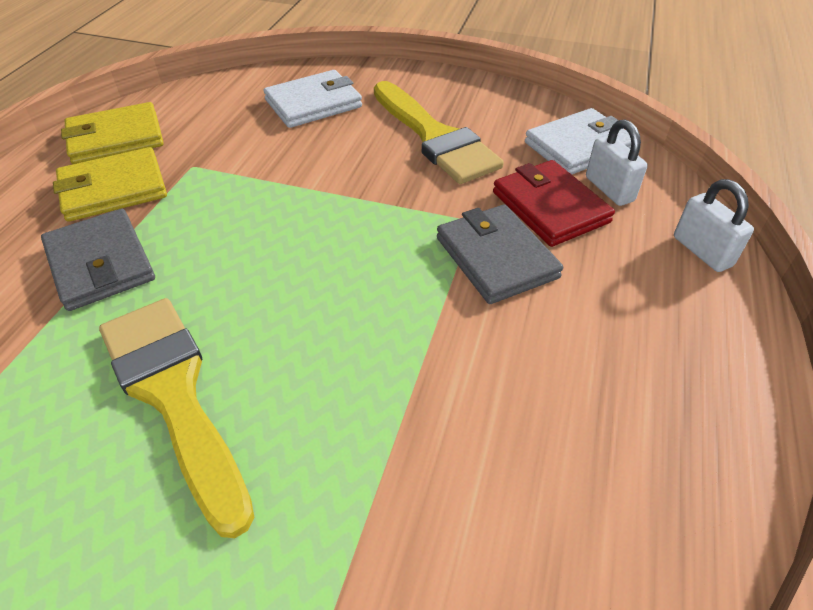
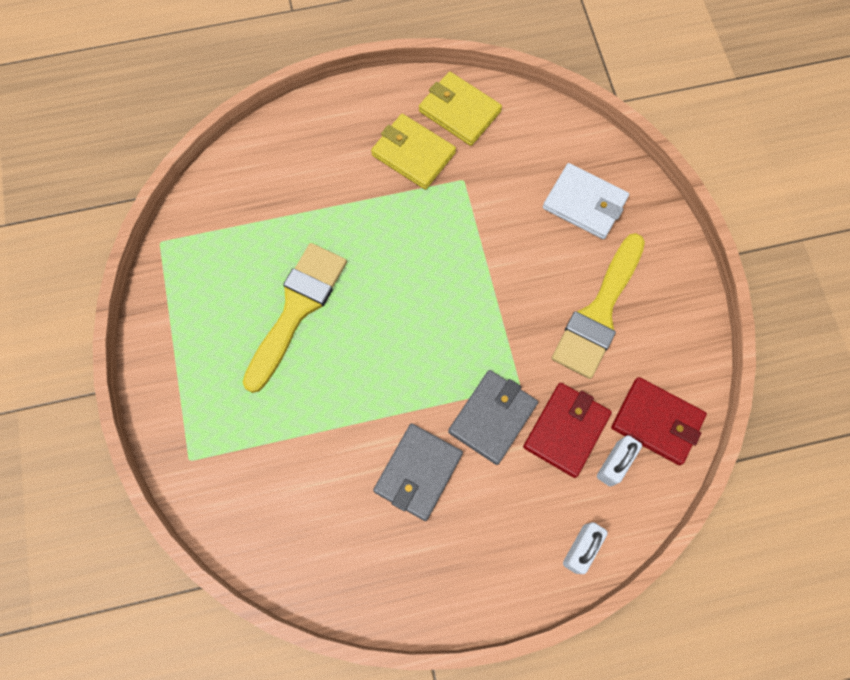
camera: 60 degrees right, 25 degrees up
grey wallet [41,209,155,311] -> grey wallet moved to [373,424,463,521]
white wallet [525,108,631,175] -> red wallet [611,377,707,465]

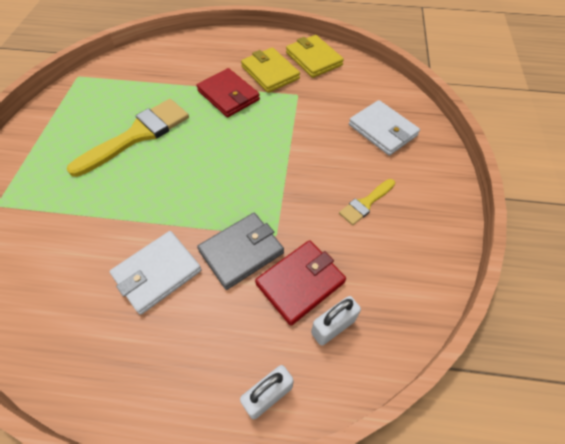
camera: 20 degrees right, 15 degrees down
grey wallet [373,424,463,521] -> white wallet [109,231,202,315]
yellow brush [552,233,645,379] -> yellow brush [339,179,395,225], size x0.50
red wallet [611,377,707,465] -> red wallet moved to [196,68,260,117]

